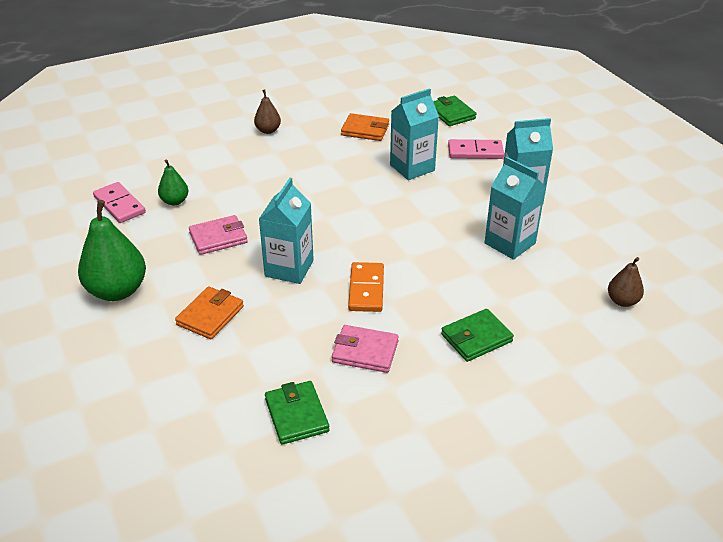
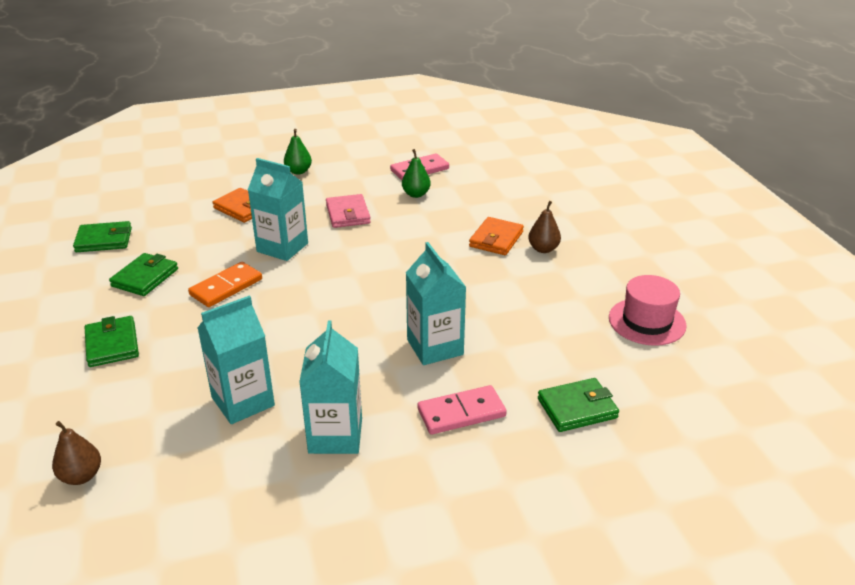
camera: 100 degrees right, 5 degrees down
green pear [78,200,146,301] -> green pear [284,129,312,175], size x0.53
pink wallet [332,325,399,373] -> green wallet [109,253,178,296]
orange wallet [341,113,389,141] -> orange wallet moved to [469,217,524,255]
orange domino [348,262,384,312] -> orange domino turned 60 degrees counterclockwise [188,262,262,307]
pink domino [448,139,504,159] -> pink domino turned 60 degrees clockwise [418,385,507,434]
none -> pink hat [609,275,687,346]

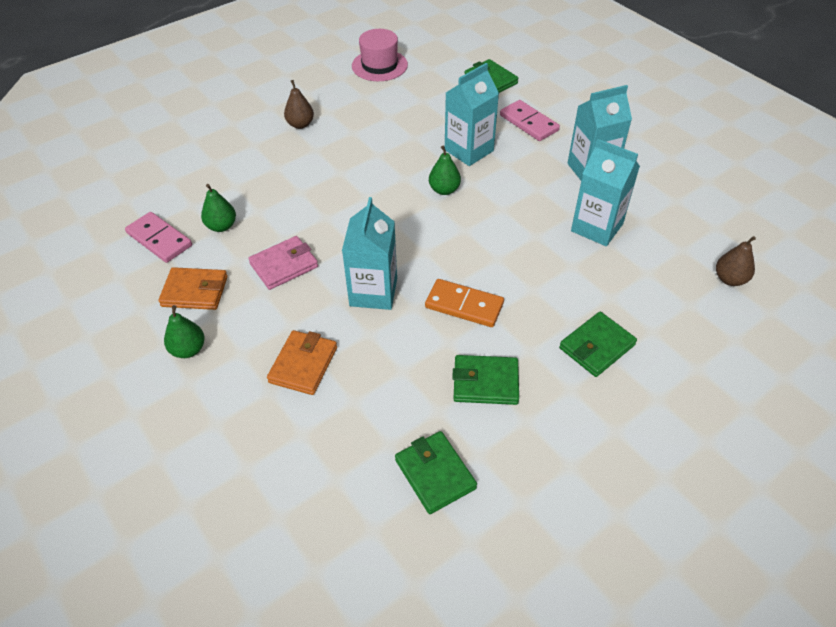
camera: 110 degrees left, 15 degrees up
orange wallet [469,217,524,255] -> orange wallet moved to [158,267,228,310]
none -> green pear [429,145,461,195]

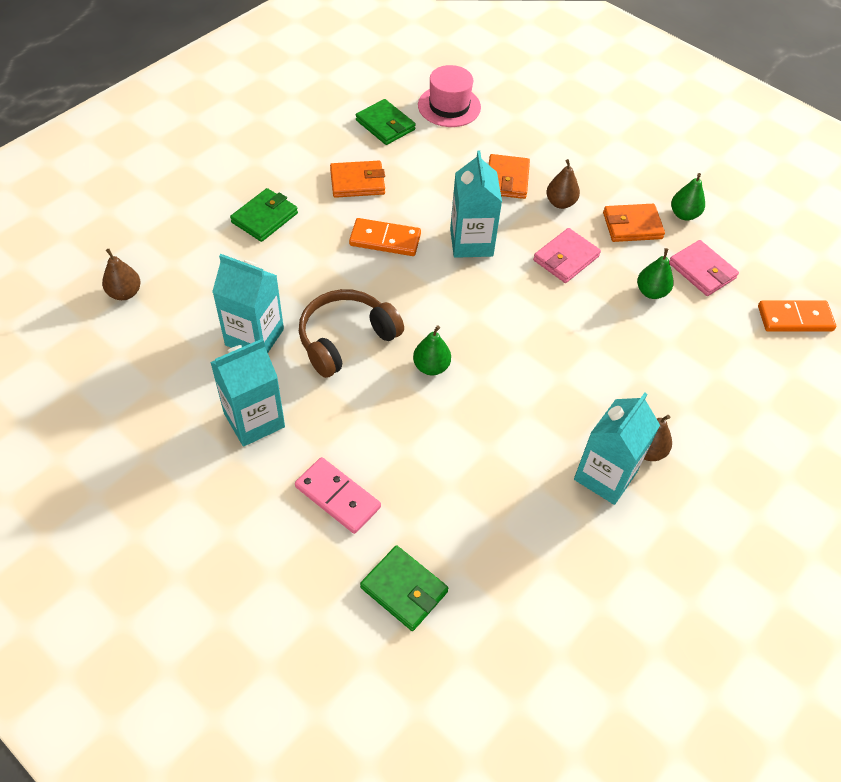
camera: 165 degrees right, 5 degrees up
pink domino [125,212,192,263] -> pink wallet [669,240,739,296]
green pear [164,305,205,358] -> green pear moved to [671,173,705,220]
pink hat [352,29,408,81] -> pink hat moved to [418,65,481,127]
turquoise carton [445,63,499,166] -> turquoise carton moved to [574,393,660,505]
green wallet [452,355,519,405] -> orange wallet [330,161,385,198]
none -> brown headphones [299,289,404,378]
none -> brown pear [546,159,580,209]
none -> orange domino [758,300,836,332]

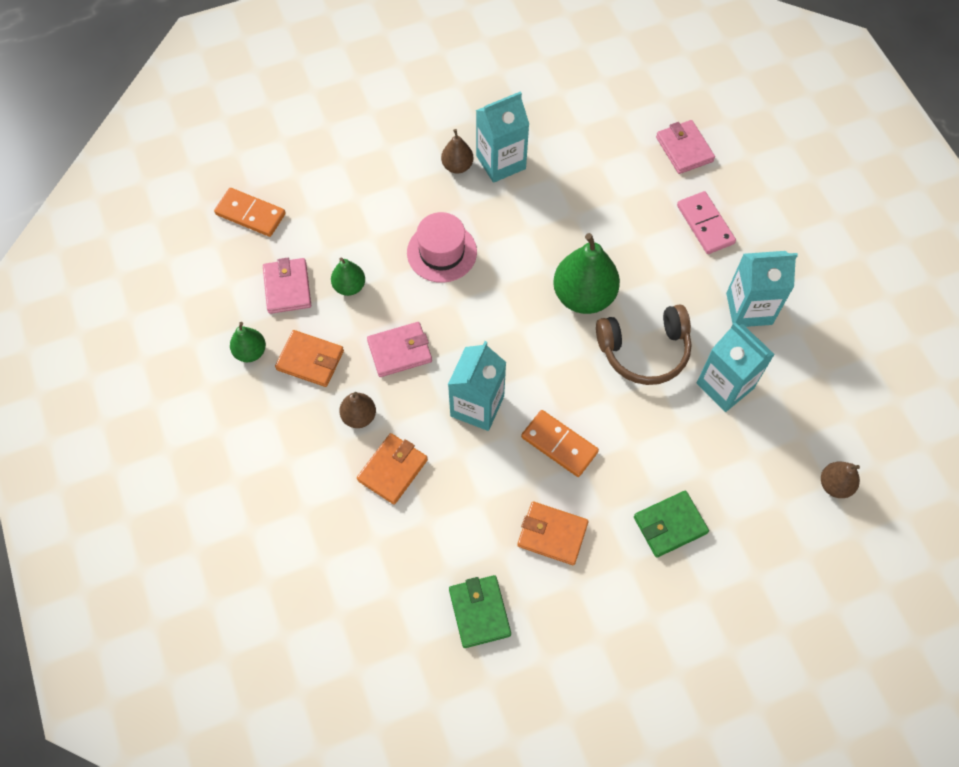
camera: 150 degrees left, 10 degrees up
green wallet [360,545,449,631] -> pink wallet [656,120,715,174]
green pear [413,325,451,375] -> green pear [553,233,620,314], size x1.90
pink hat [418,65,481,127] -> pink hat moved to [407,212,477,283]

